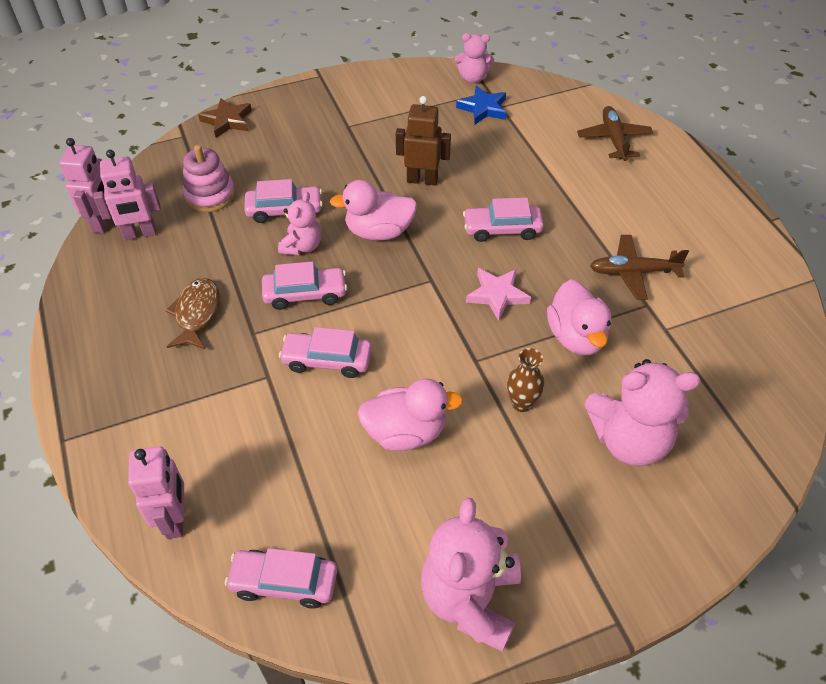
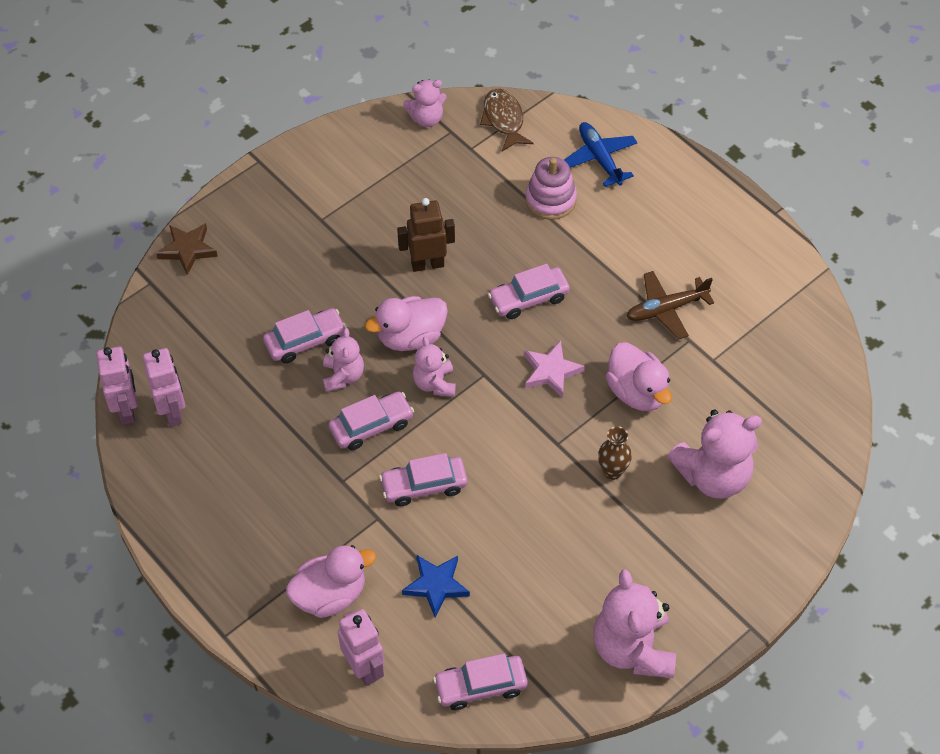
camera: 20 degrees left, 5 degrees up
pink robot [94,150,161,240] -> pink robot turned 75 degrees counterclockwise [143,348,185,427]
brown fish [165,278,220,349] -> brown fish moved to [480,89,534,151]
pink stacking toy [183,145,235,212] -> pink stacking toy moved to [525,157,577,220]
pink duck [358,378,463,451] -> pink duck moved to [286,545,376,618]
blue star [456,86,506,124] -> blue star moved to [402,555,470,617]
brown plane [577,106,653,161] -> blue plane [564,122,638,187]
none -> pink teddy bear [413,337,456,397]

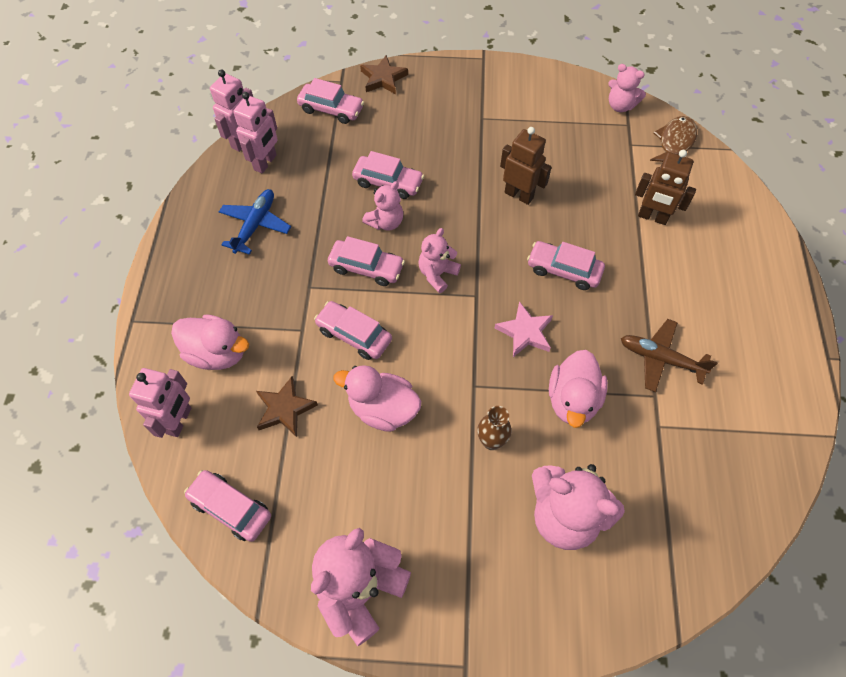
camera: 45 degrees right, 5 degrees up
pink duck [365,296,448,351] -> pink duck moved to [333,365,421,432]
blue star [402,555,470,617] -> brown star [256,376,318,437]
pink stacking toy [525,157,577,220] -> brown robot [635,150,696,225]
blue plane [564,122,638,187] -> blue plane moved to [219,189,291,255]
none -> pink car [297,78,364,124]

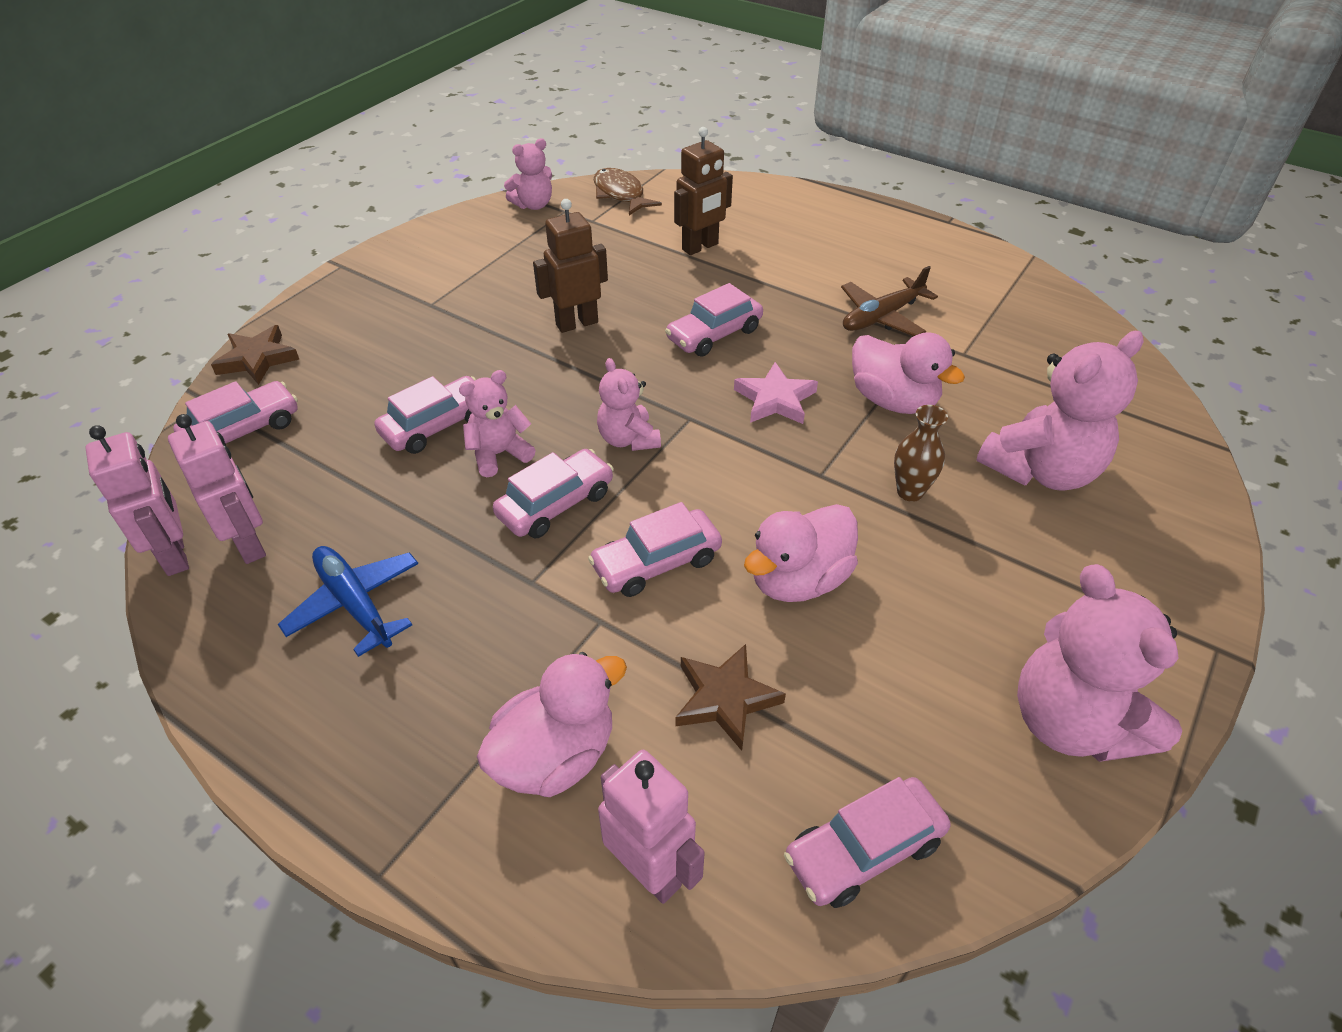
camera: 60 degrees left, 15 degrees down
pink teddy bear [362,181,403,231] -> pink teddy bear turned 105 degrees counterclockwise [459,370,536,477]

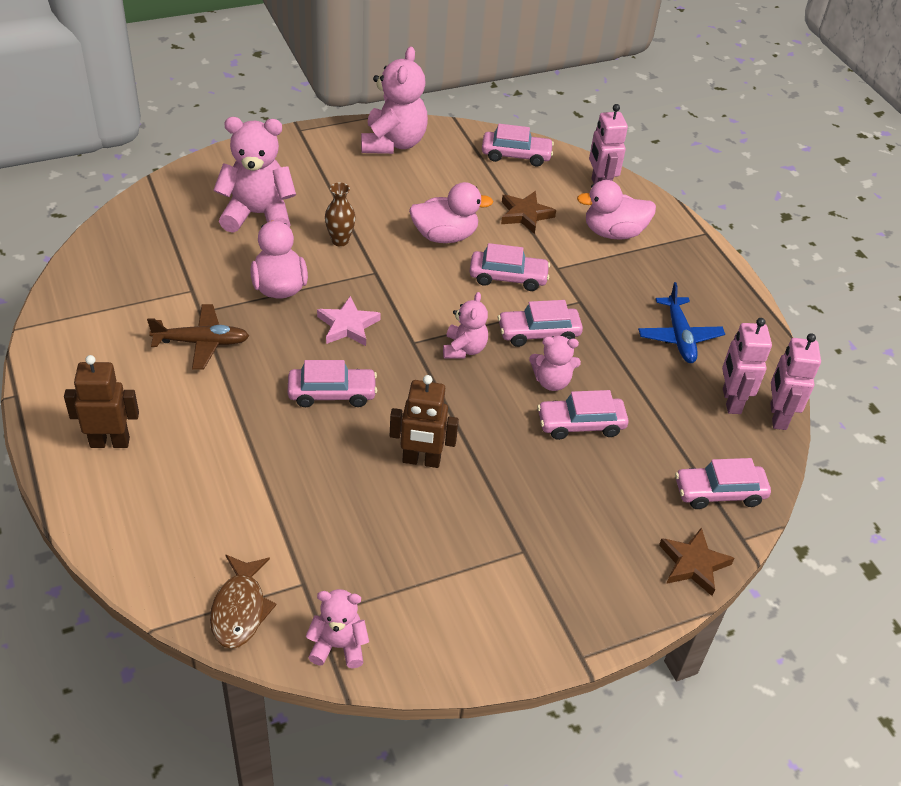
camera: 150 degrees left, 0 degrees up
brown robot [674,127,733,255] -> brown robot moved to [64,355,139,448]

